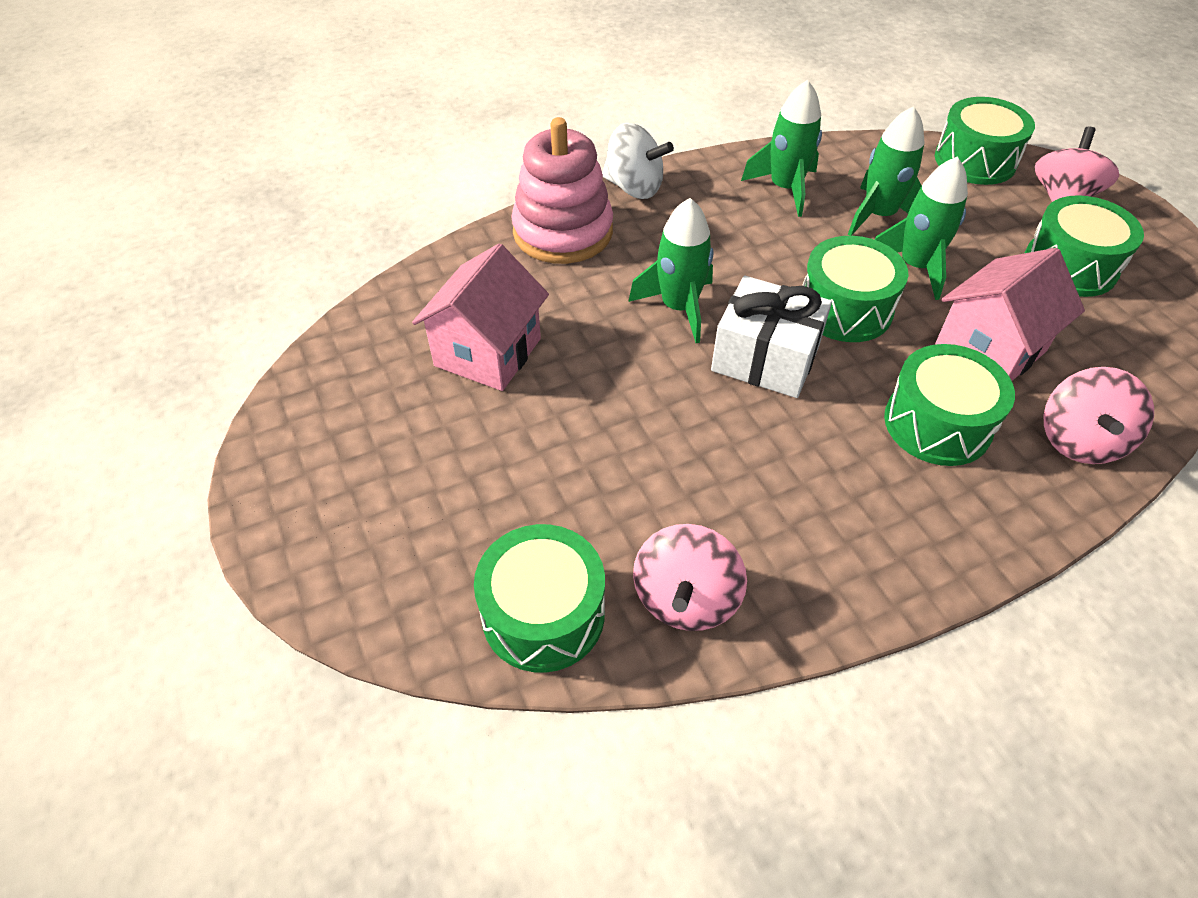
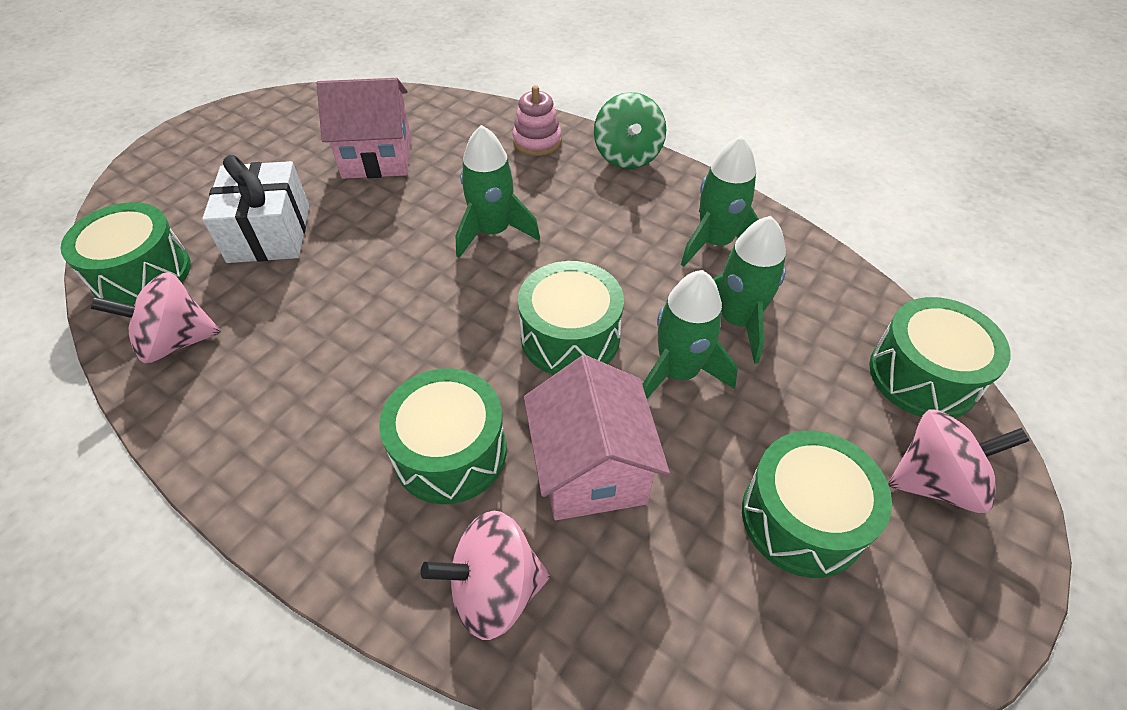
camera: 60 degrees right, 0 degrees up
pink stacking toy [511,117,613,264] -> pink stacking toy [513,85,561,156], size x0.55
white spinning top [602,123,674,199] -> green spinning top [594,92,666,169]
white gift [711,276,832,398] -> white gift moved to [202,155,309,263]
pink house [935,248,1085,381] -> pink house turned 60 degrees clockwise [524,355,670,520]

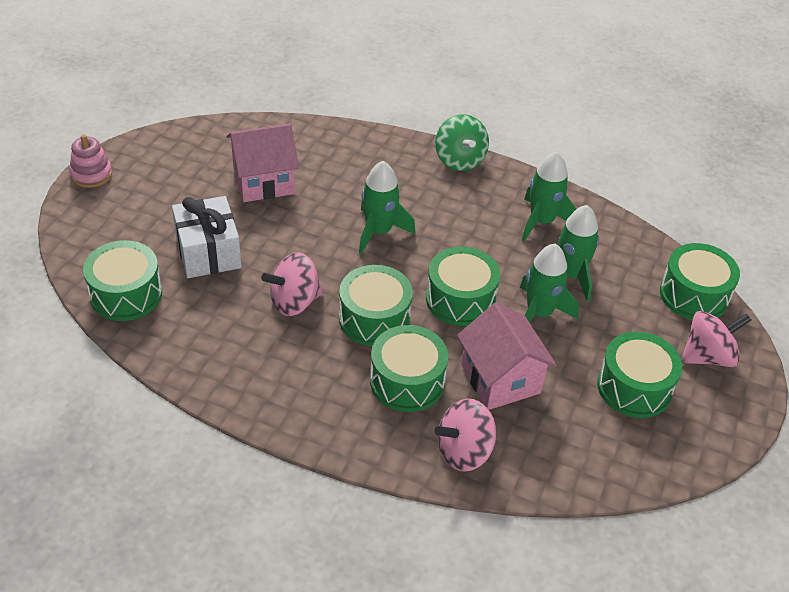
camera: 15 degrees left, 5 degrees down
pink spinning top [91,272,221,363] -> pink spinning top moved to [261,252,324,316]
pink stacking toy [513,85,561,156] -> pink stacking toy moved to [70,134,112,188]
none -> green drum [339,265,413,346]

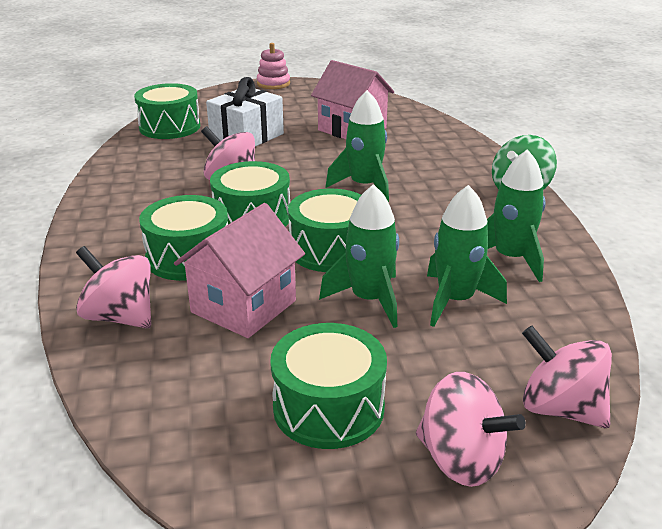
camera: 60 degrees right, 15 degrees down
green drum [660,243,740,320] -> pink spinning top [522,326,612,428]

